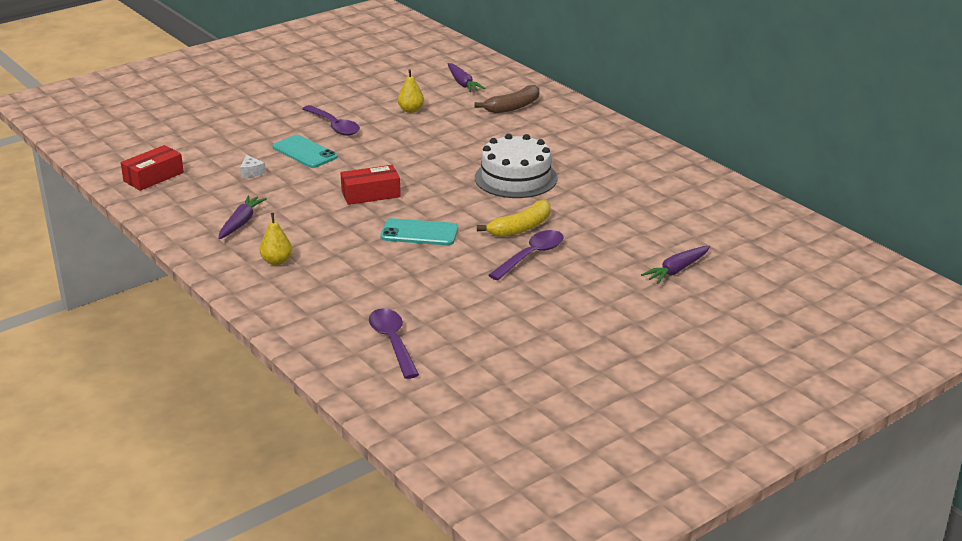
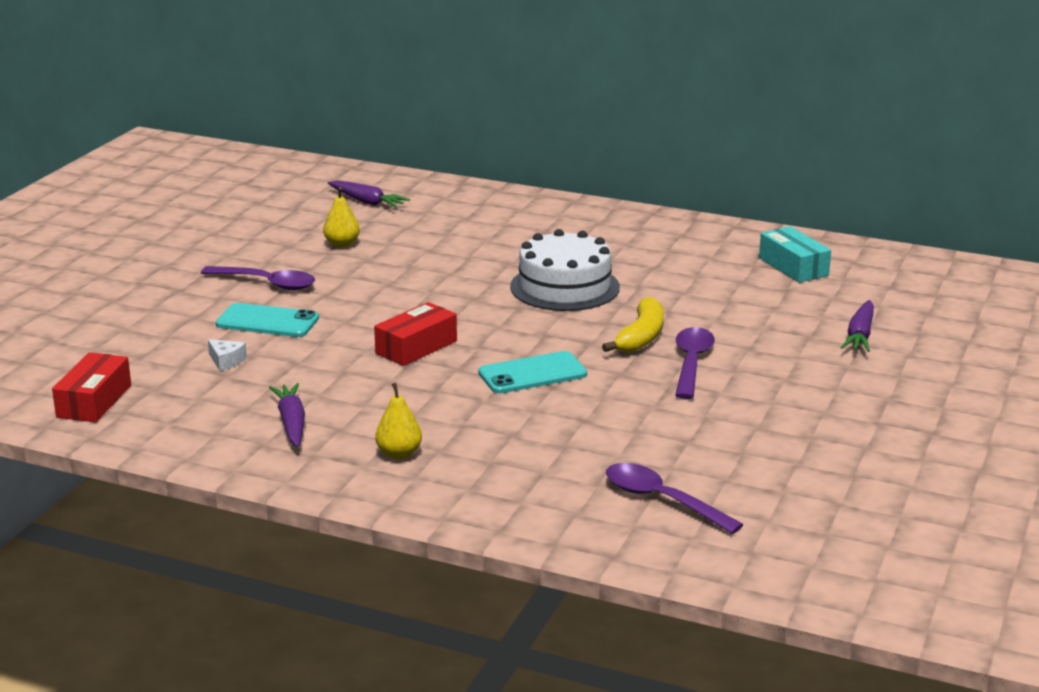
camera: 30 degrees left, 5 degrees down
brown banana [475,85,539,113] -> none
none -> turquoise box [759,226,831,283]

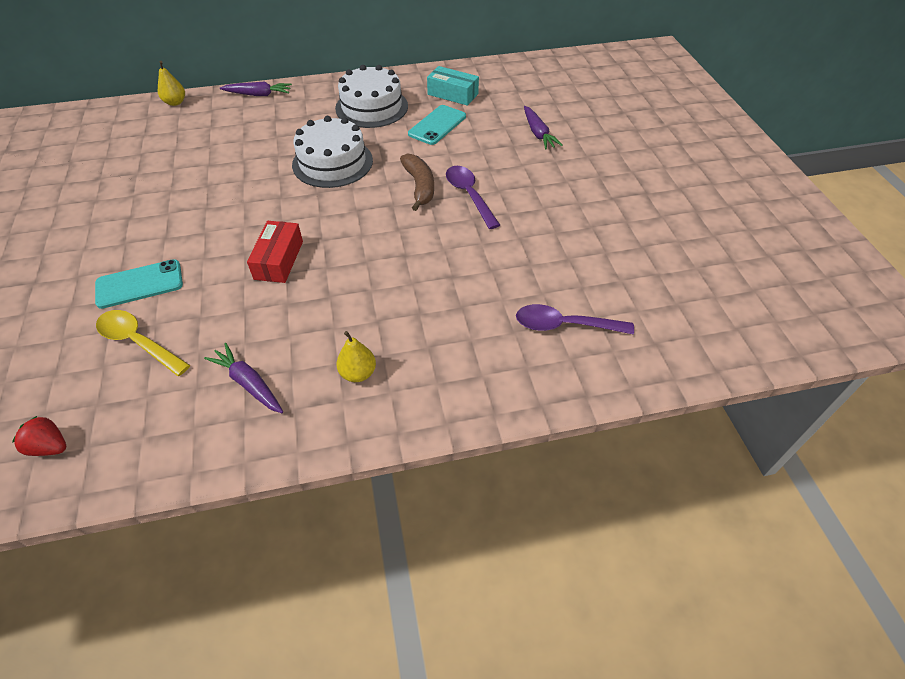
camera: 35 degrees left, 25 degrees up
red box [52,352,131,423] -> red strawberry [12,416,66,456]
purple spoon [201,266,315,290] -> none
white cheese [208,339,247,371] -> yellow spoon [96,310,190,376]
yellow pear [323,187,360,248] -> yellow pear moved to [158,61,185,106]
purple carrot [328,180,410,208] -> purple carrot moved to [220,82,292,96]
turquoise phone [478,351,587,393] -> turquoise phone moved to [408,105,466,145]
yellow banana [602,297,664,353] -> brown banana [400,154,434,211]
none -> white cake [335,65,408,128]

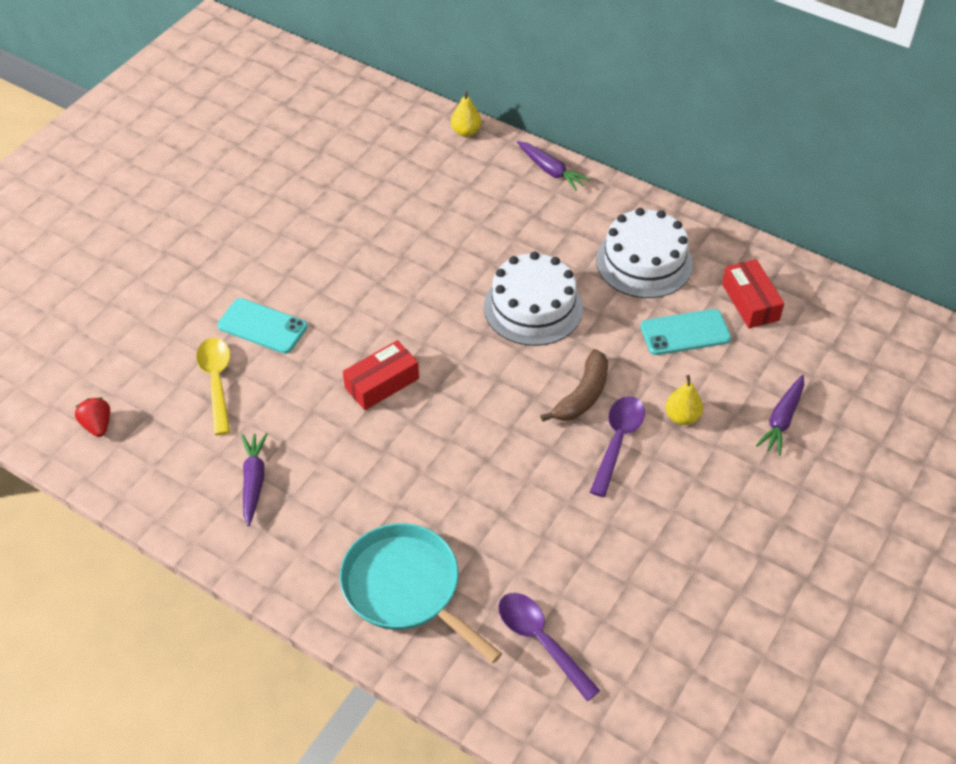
camera: 45 degrees right, 0 degrees up
yellow pear [336,331,376,382] -> yellow pear moved to [665,375,703,425]
turquoise box [427,66,479,106] -> red box [722,259,784,329]
none -> turquoise pan [340,523,502,663]

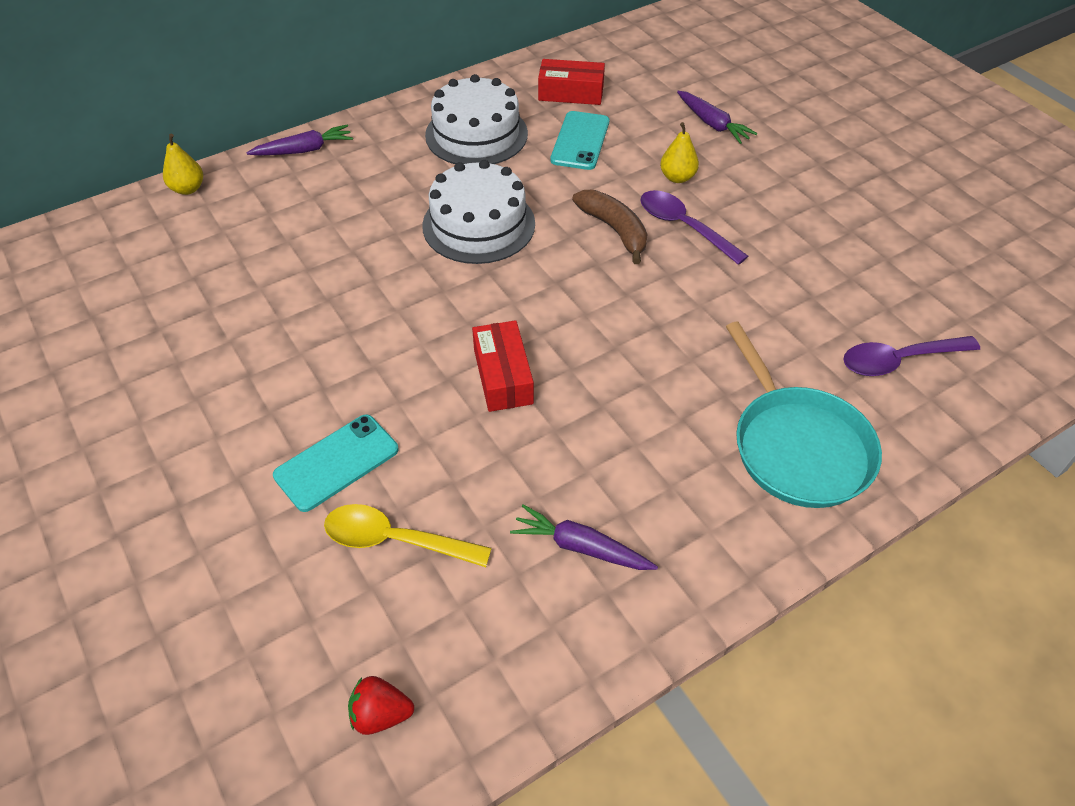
camera: 65 degrees left, 0 degrees up
turquoise pan [340,523,502,663] -> turquoise pan turned 90 degrees counterclockwise [726,322,882,508]

